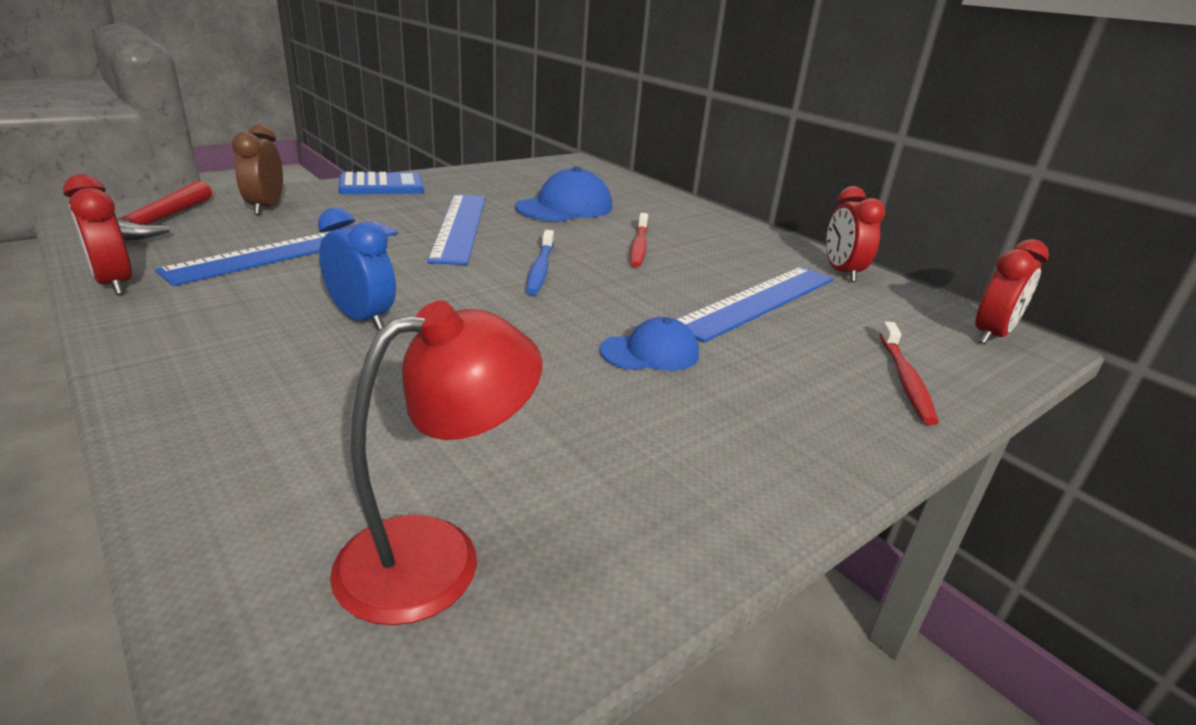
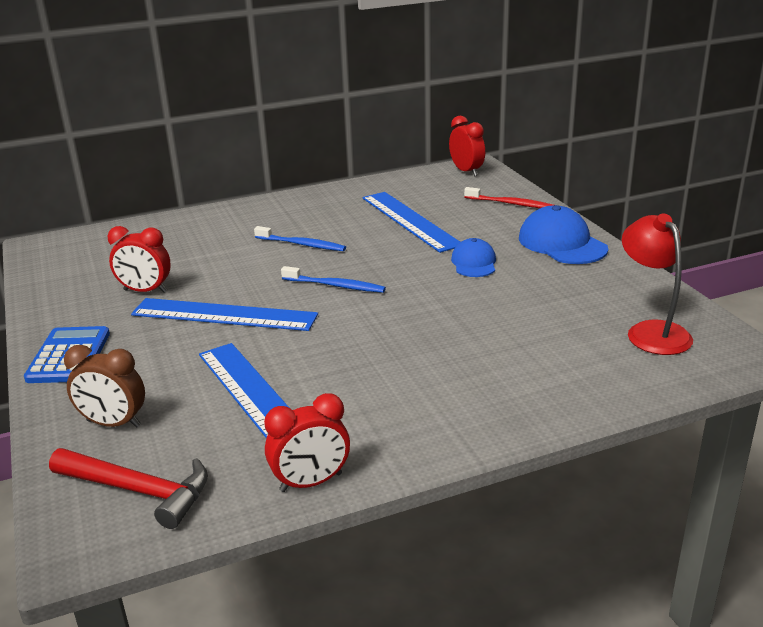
camera: 70 degrees left, 0 degrees up
blue clock [318,207,396,330] -> none
blue cap [515,167,612,221] -> blue cap moved to [519,205,608,264]
red toothbrush [630,213,648,267] -> blue toothbrush [254,226,346,251]
red clock [826,186,885,282] -> red clock moved to [108,226,171,292]

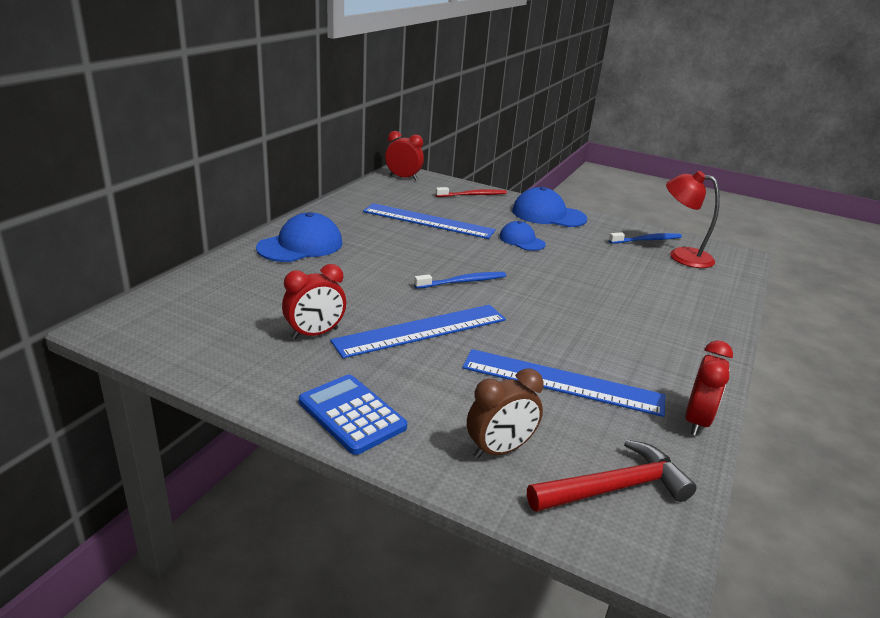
camera: 45 degrees left, 0 degrees up
blue toothbrush [254,226,346,251] -> blue toothbrush moved to [609,232,682,244]
none -> blue cap [256,212,342,262]

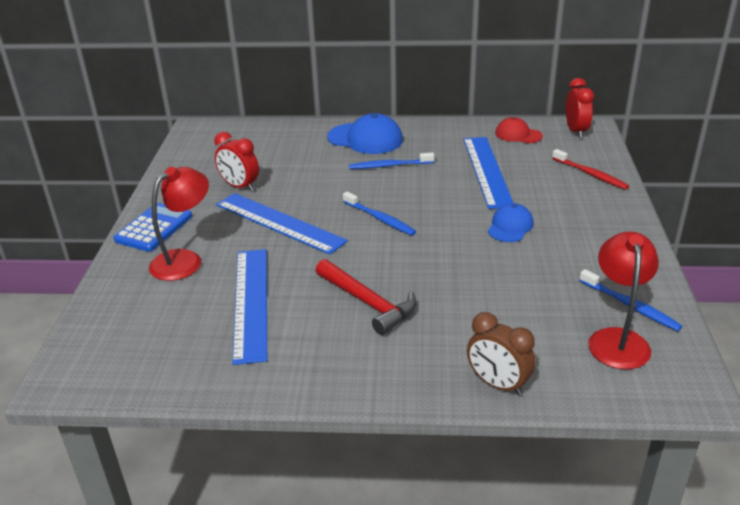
camera: 70 degrees right, 5 degrees up
brown clock [467,368,544,458] -> brown clock moved to [467,312,535,396]
blue cap [512,187,587,227] -> none
red hammer [527,440,696,512] -> red hammer moved to [316,259,417,335]
red clock [685,340,733,436] -> none
none -> red lamp [149,167,209,281]
none -> blue toothbrush [349,152,434,169]
none -> red cap [495,117,543,144]

